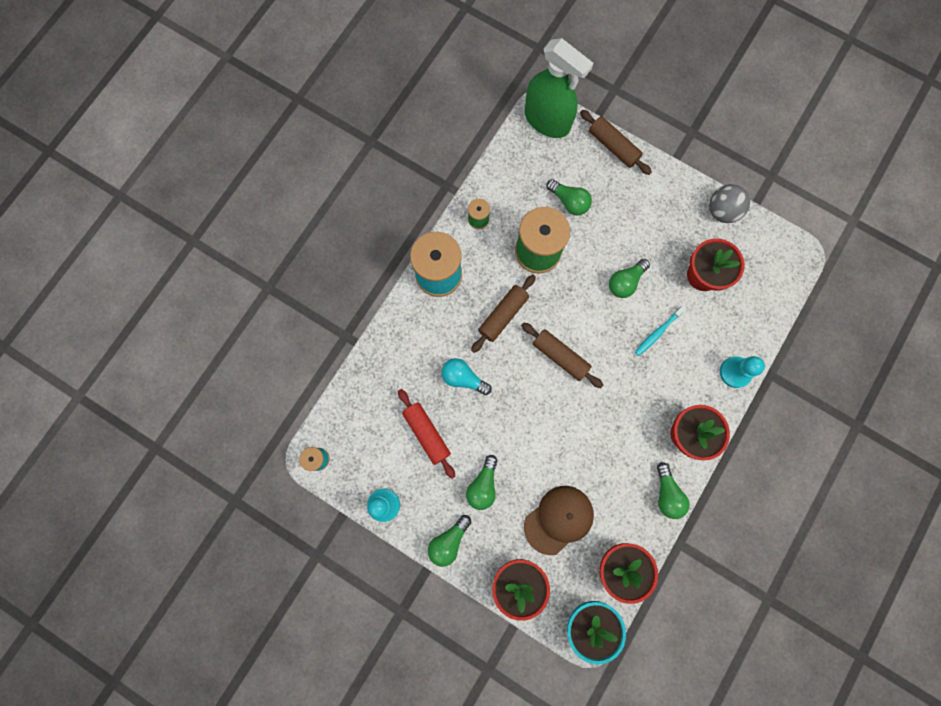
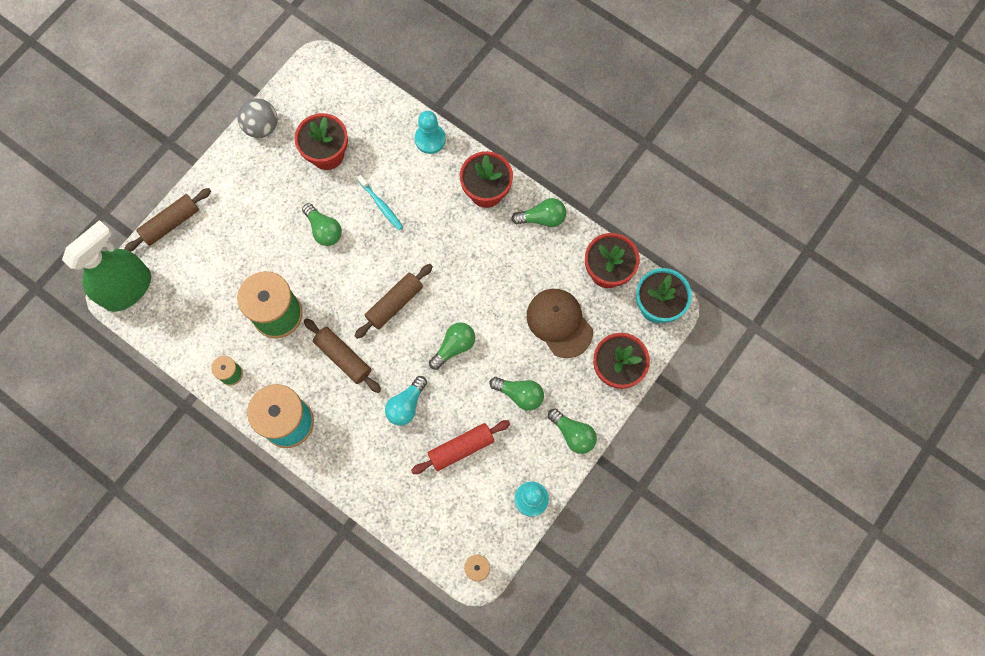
camera: 85 degrees left, 5 degrees down
green light bulb [546,179,592,215] -> green light bulb moved to [429,322,475,370]

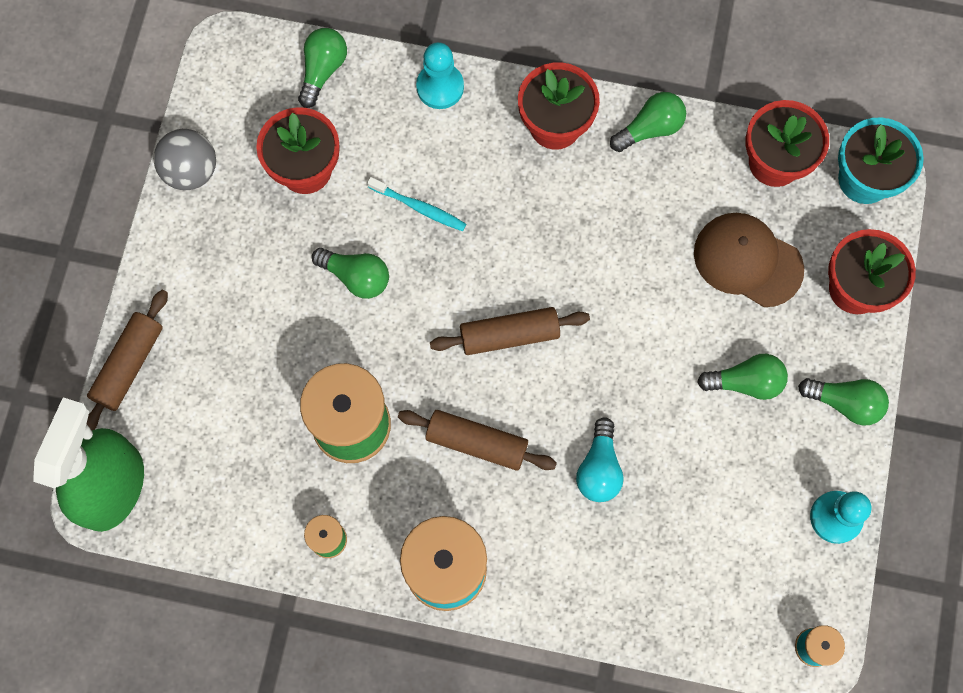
camera: 25 degrees left, 0 degrees up
brown rolling pin [355,264,433,339] -> brown rolling pin turned 60 degrees clockwise [430,307,590,355]
red rolling pin [411,420,510,474] -> none
green light bulb [429,322,475,370] -> green light bulb moved to [298,28,347,108]

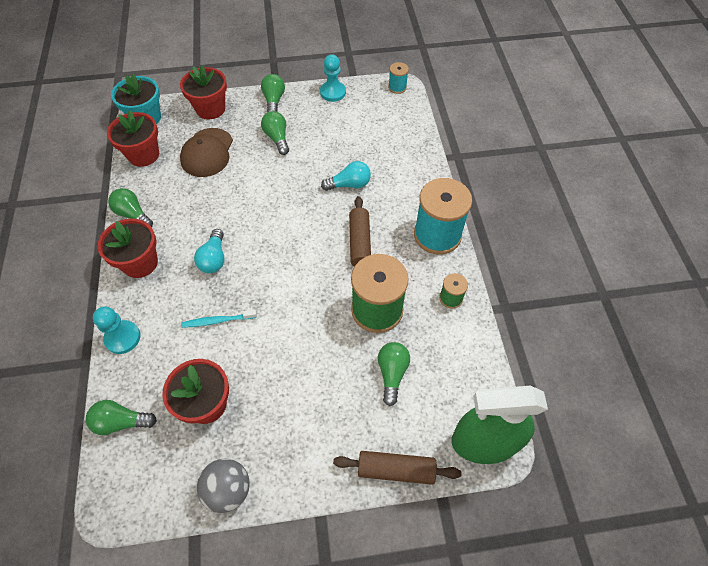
camera: 110 degrees left, 15 degrees down
green light bulb [312,248,389,299] -> green light bulb moved to [378,342,410,406]
turquoise toothbrush [367,177,466,231] -> turquoise toothbrush turned 105 degrees counterclockwise [181,310,257,328]
brown rolling pin [430,307,590,355] -> none
none -> turquoise light bulb [194,229,224,273]

